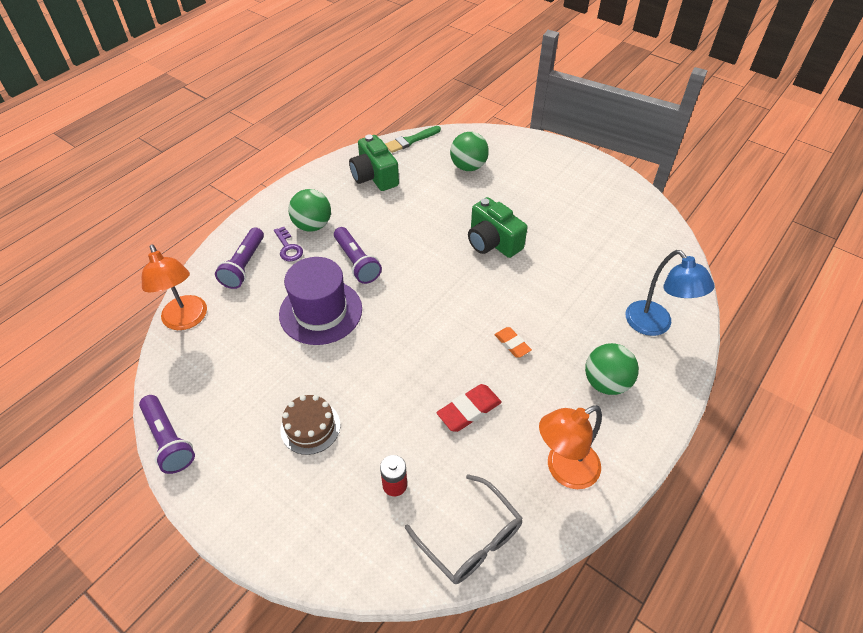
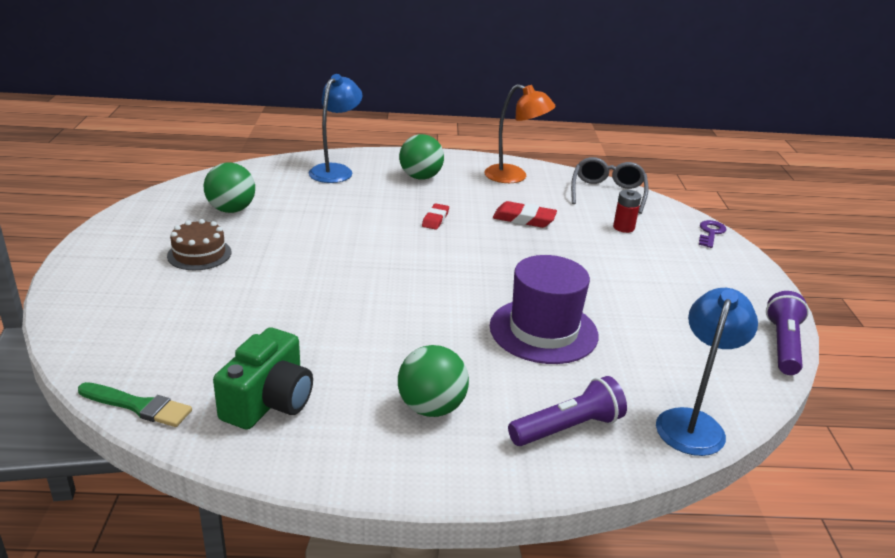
camera: 130 degrees left, 20 degrees down
orange lamp [142,244,207,330] -> blue lamp [656,288,758,456]
purple key [274,227,303,261] -> purple key moved to [699,220,726,248]
brown cake [280,395,340,455] -> brown cake moved to [167,219,231,270]
purple flashlight [334,227,382,284] -> none
green ball [450,132,489,171] -> green ball moved to [204,163,255,213]
green camera [468,197,528,258] -> none
orange eraser [494,327,532,358] -> red eraser [422,203,449,230]

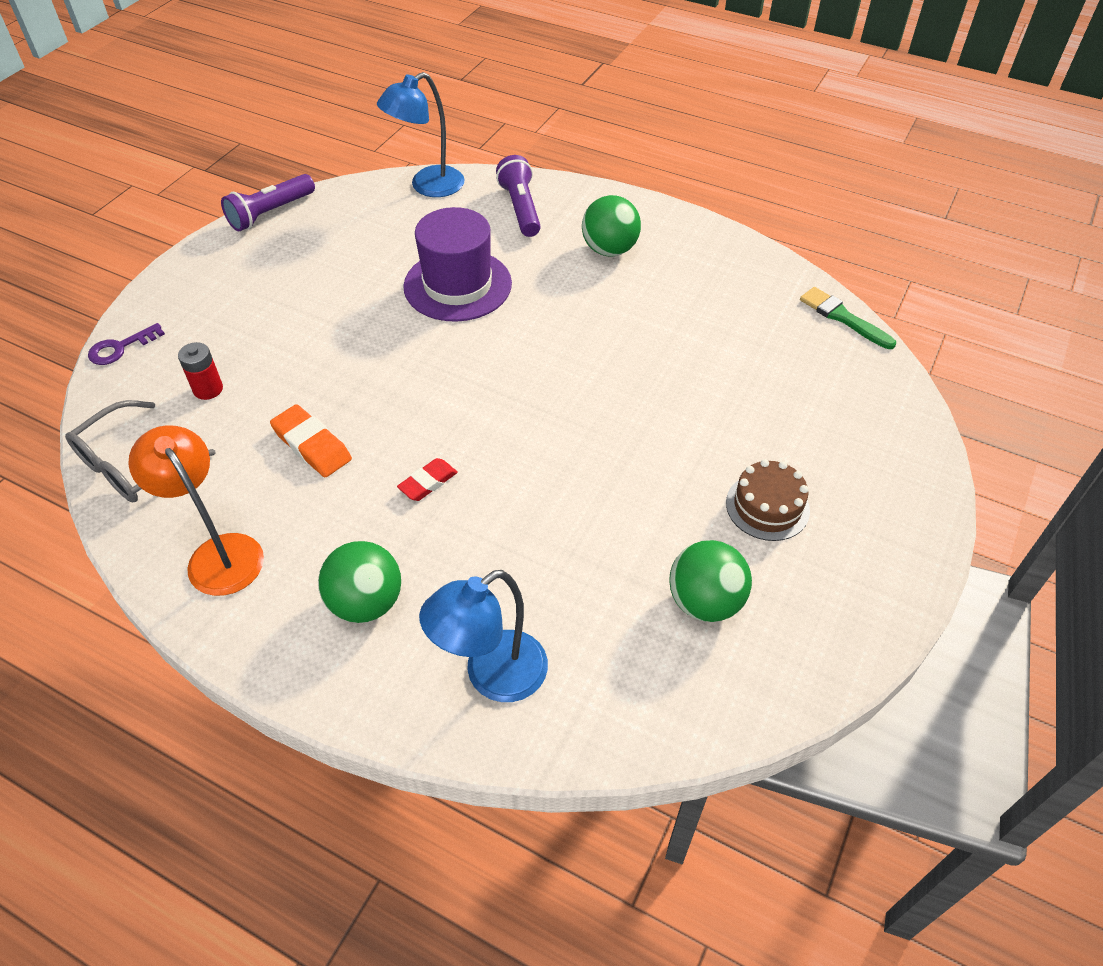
camera: 150 degrees left, 20 degrees up
green camera [213,327,313,430] -> none
red eraser [493,201,557,228] -> orange eraser [270,404,352,477]
purple flashlight [508,376,627,446] -> purple flashlight turned 75 degrees clockwise [496,155,541,237]

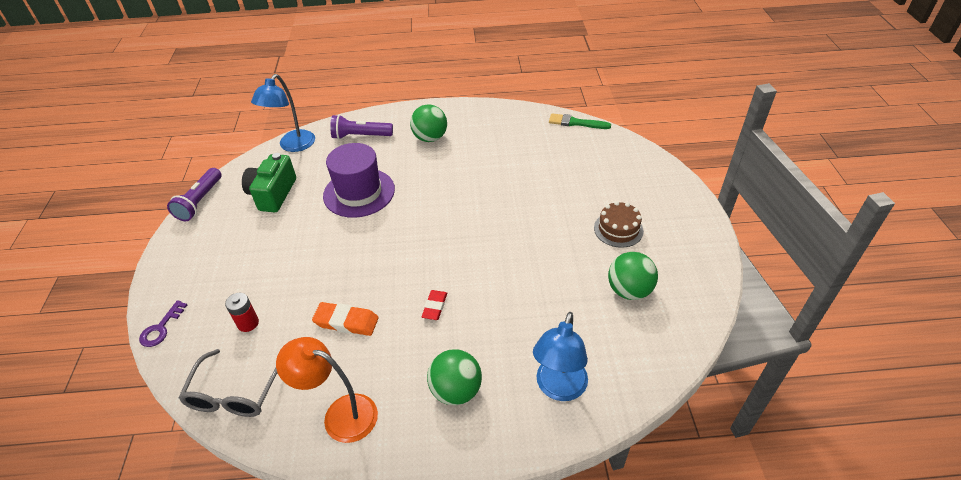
camera: 30 degrees left, 5 degrees down
purple flashlight [496,155,541,237] -> purple flashlight turned 45 degrees counterclockwise [330,115,393,139]
none -> green camera [242,153,296,212]

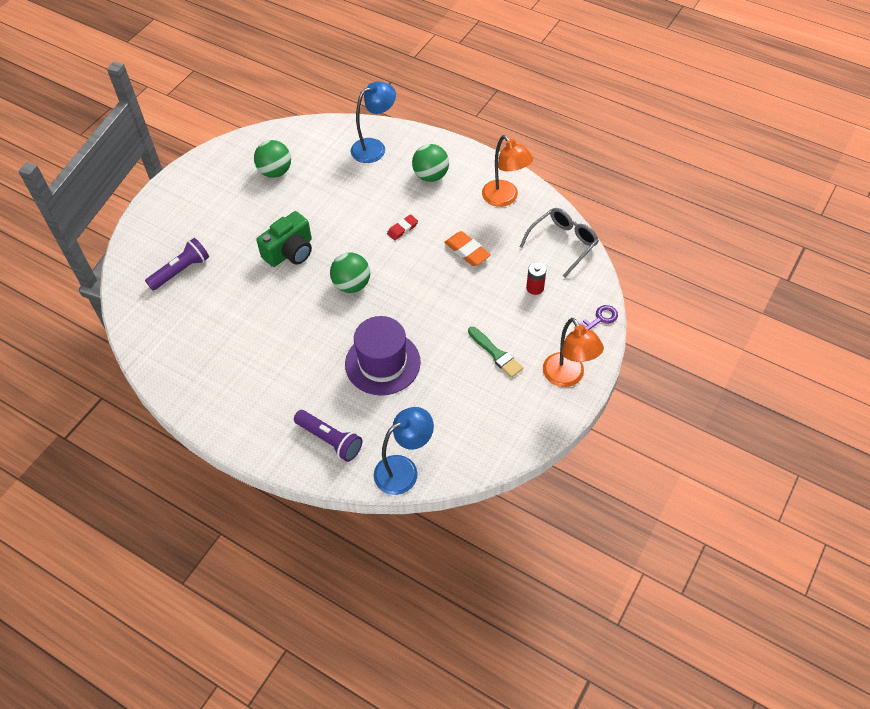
camera: 145 degrees left, 10 degrees up
purple flashlight [167,168,221,221] -> purple flashlight moved to [145,238,209,291]
green camera [242,153,296,212] -> green camera moved to [257,211,312,267]
green ball [410,104,447,142] -> green ball moved to [330,253,370,293]
green brush [549,113,611,129] -> green brush moved to [468,327,523,378]
brown cake [594,201,644,248] -> none
none -> orange lamp [543,318,604,387]

